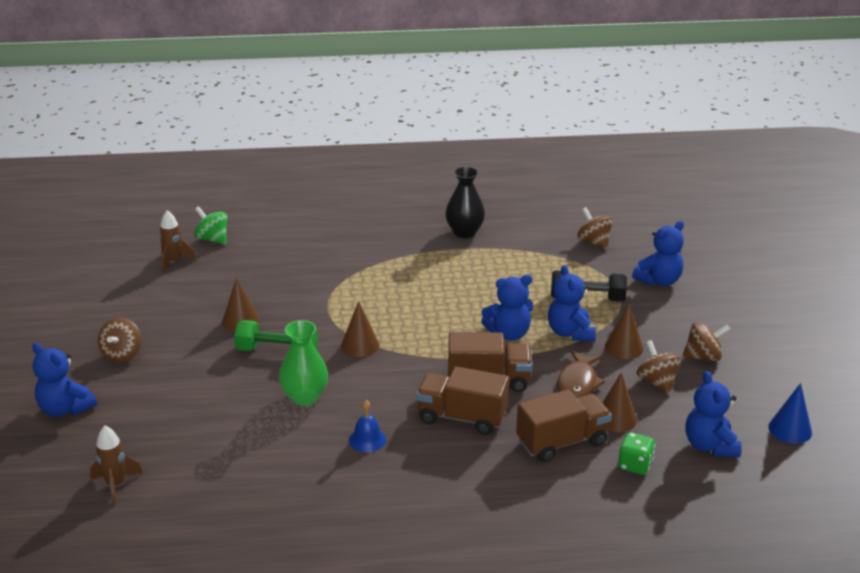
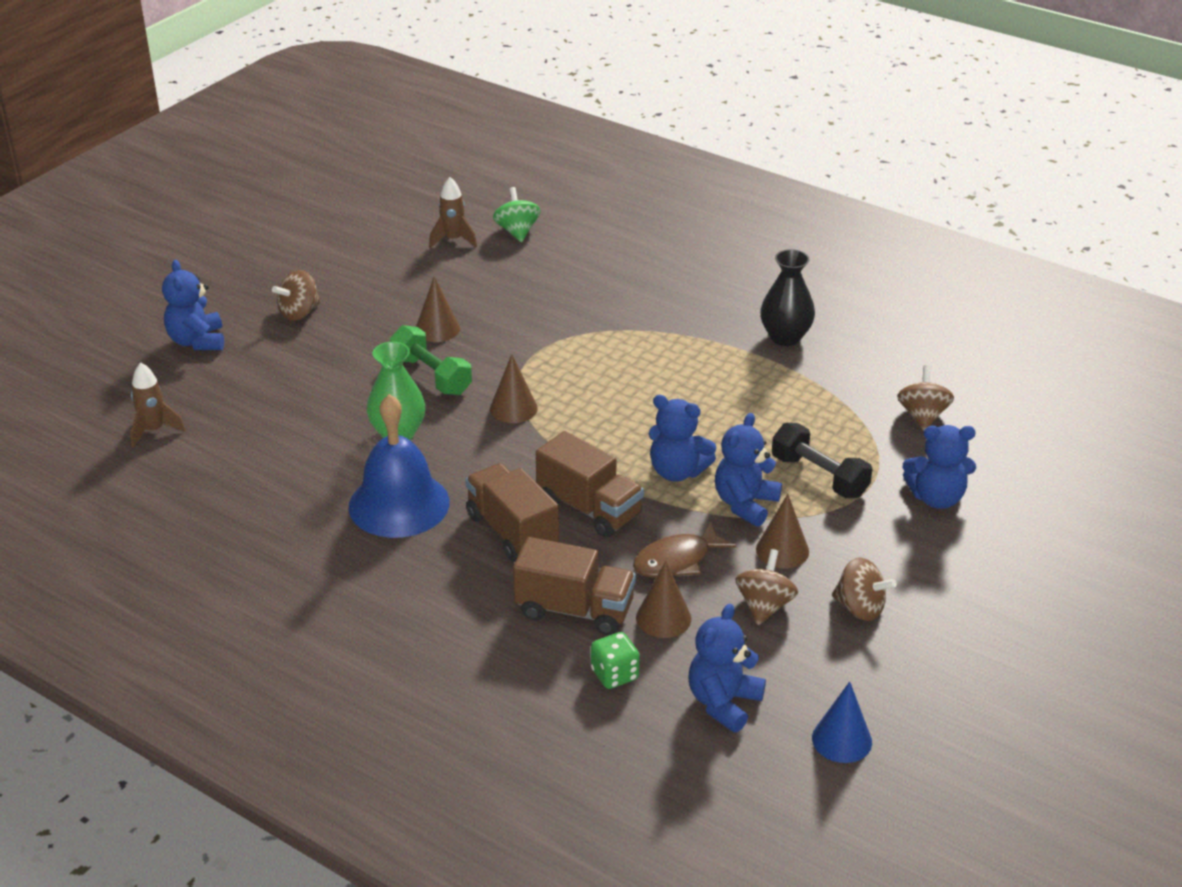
camera: 40 degrees right, 5 degrees up
blue bell [349,400,386,452] -> blue bell [349,394,450,538], size x2.25

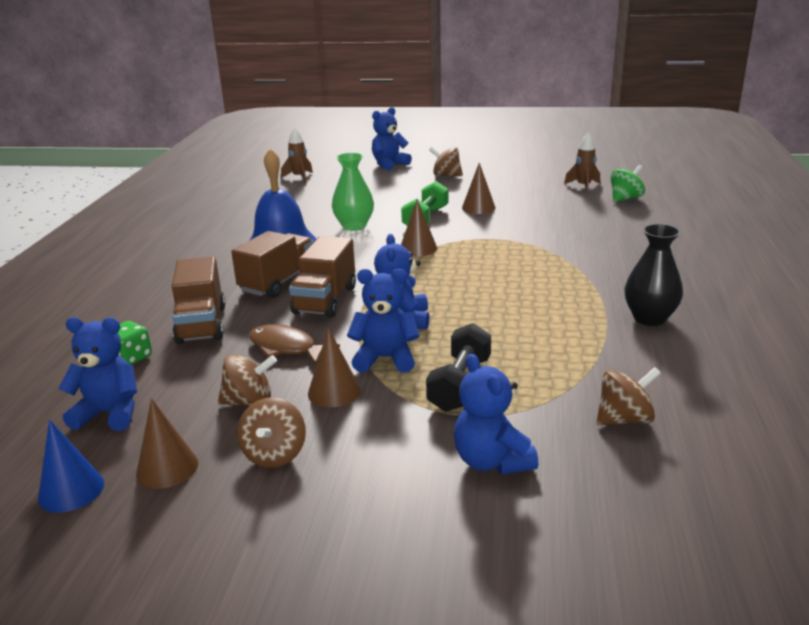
camera: 65 degrees right, 10 degrees down
brown cone [636,561,691,638] -> brown cone moved to [136,398,198,489]

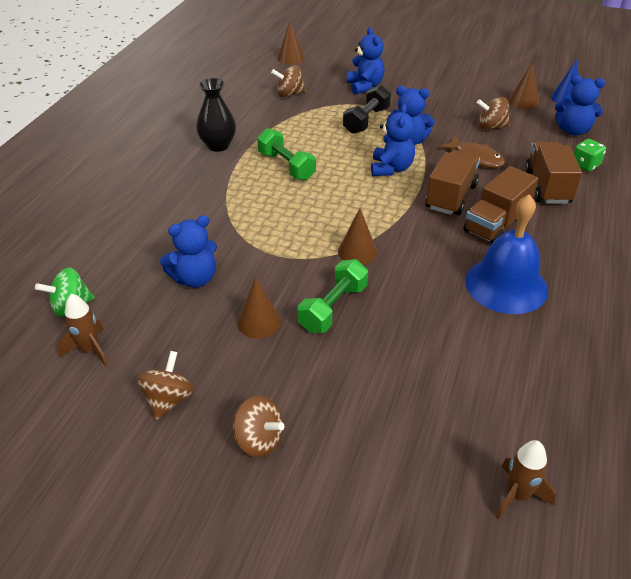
camera: 170 degrees left, 15 degrees up
brown spinning top [237,397,306,468] -> brown spinning top moved to [137,351,194,420]
brown cone [308,328,361,407] -> brown cone moved to [278,22,305,65]
green vase [332,153,374,231] -> none
blue teddy bear [372,107,412,171] -> blue teddy bear moved to [160,215,217,288]
none -> green dumbbell [257,128,316,180]

